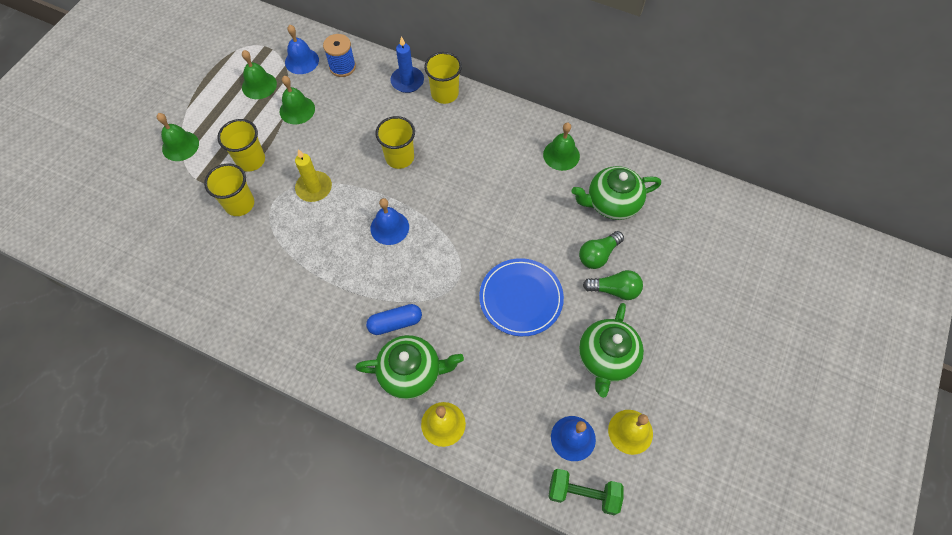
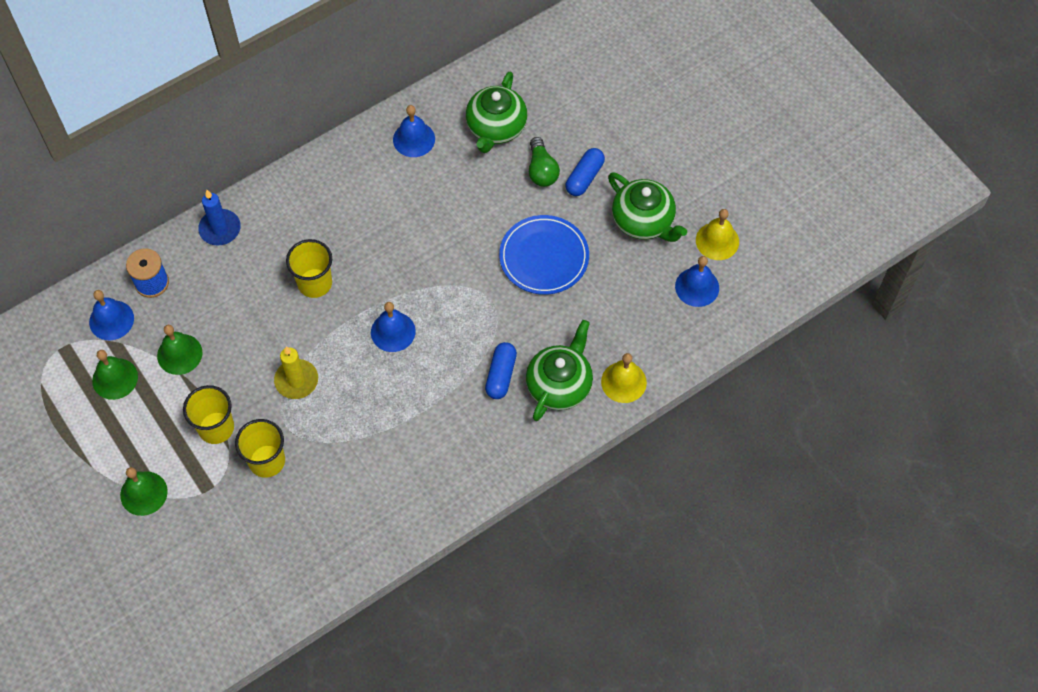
camera: 60 degrees left, 0 degrees up
yellow cup [424,52,462,104] -> none
green bell [543,123,580,171] -> blue bell [393,105,435,157]
green dumbbell [548,469,624,515] -> none
green light bulb [583,270,643,300] -> blue capsule [566,148,605,196]

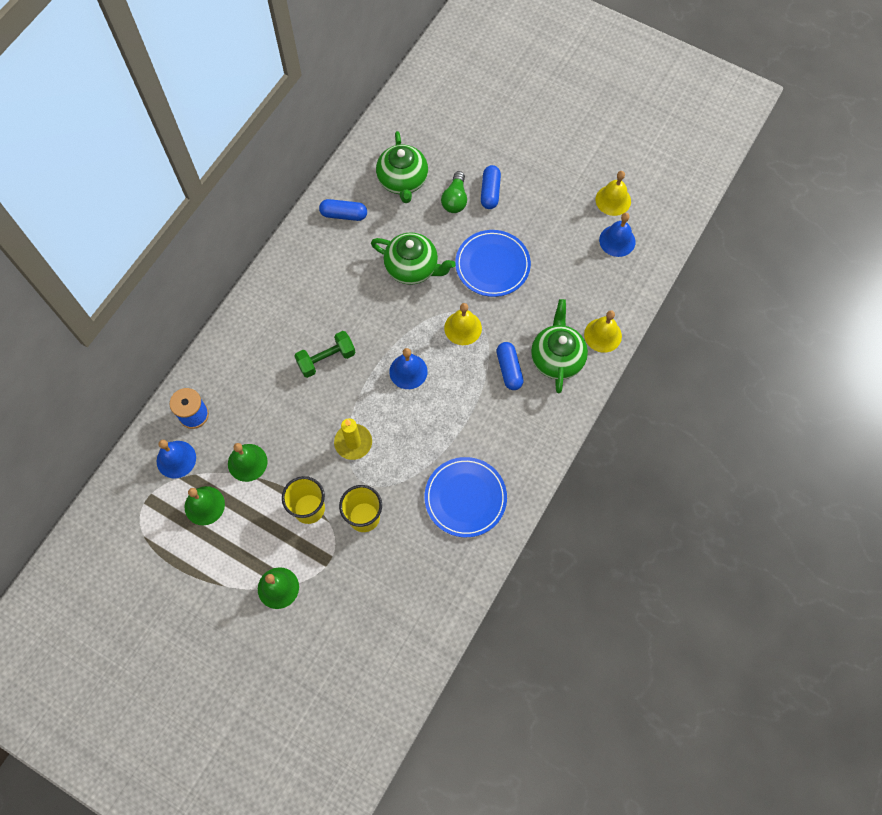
camera: 25 degrees left, 5 degrees up
blue candle [198,190,241,245] -> none
yellow cup [286,239,332,298] -> green dumbbell [294,331,356,378]
blue bell [393,105,435,157] -> blue capsule [319,199,367,221]
green light bulb [529,137,560,187] -> green light bulb turned 45 degrees clockwise [441,171,467,213]
green teapot [608,172,687,242] -> green teapot moved to [371,232,456,285]
none -> blue plate [425,457,507,537]
none -> yellow bell [444,303,482,345]

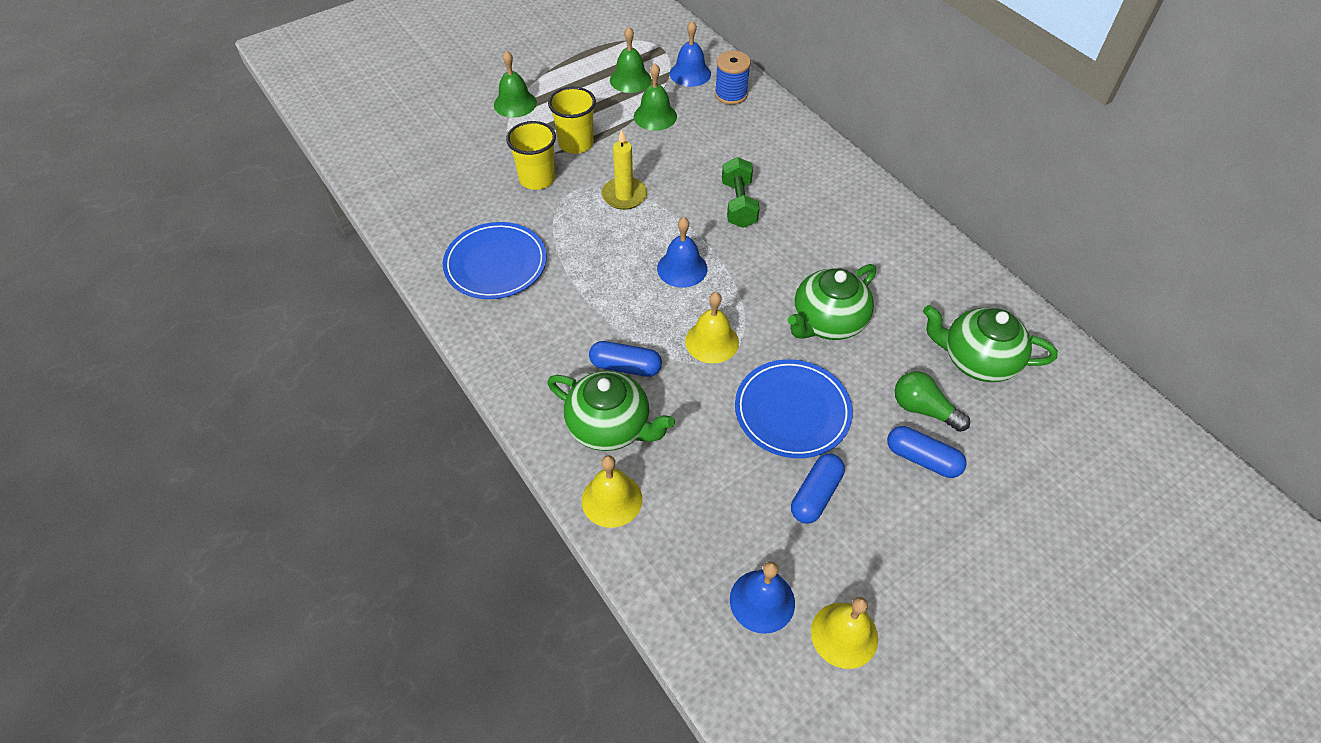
camera: 115 degrees right, 15 degrees down
blue capsule [319,199,367,221] -> blue capsule moved to [791,454,845,524]

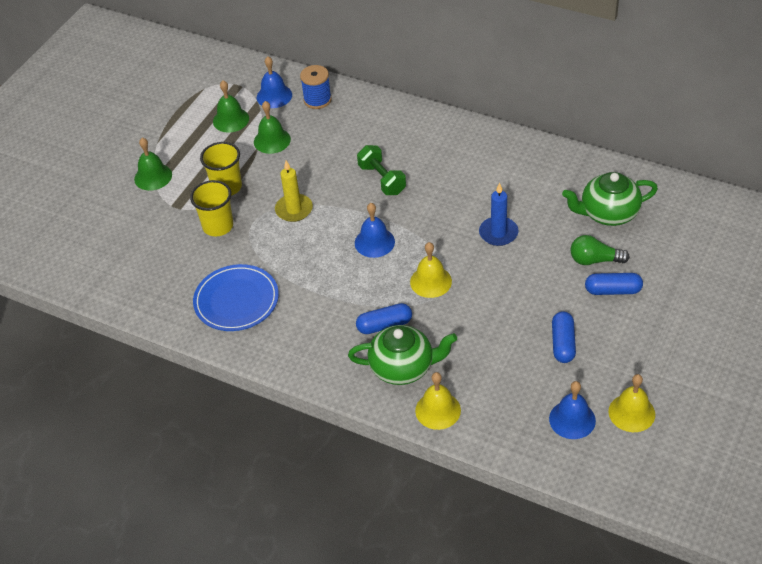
camera: 25 degrees left, 5 degrees down
blue plate [735,359,853,458] -> none
green teapot [788,264,876,340] -> blue candle [479,183,519,246]

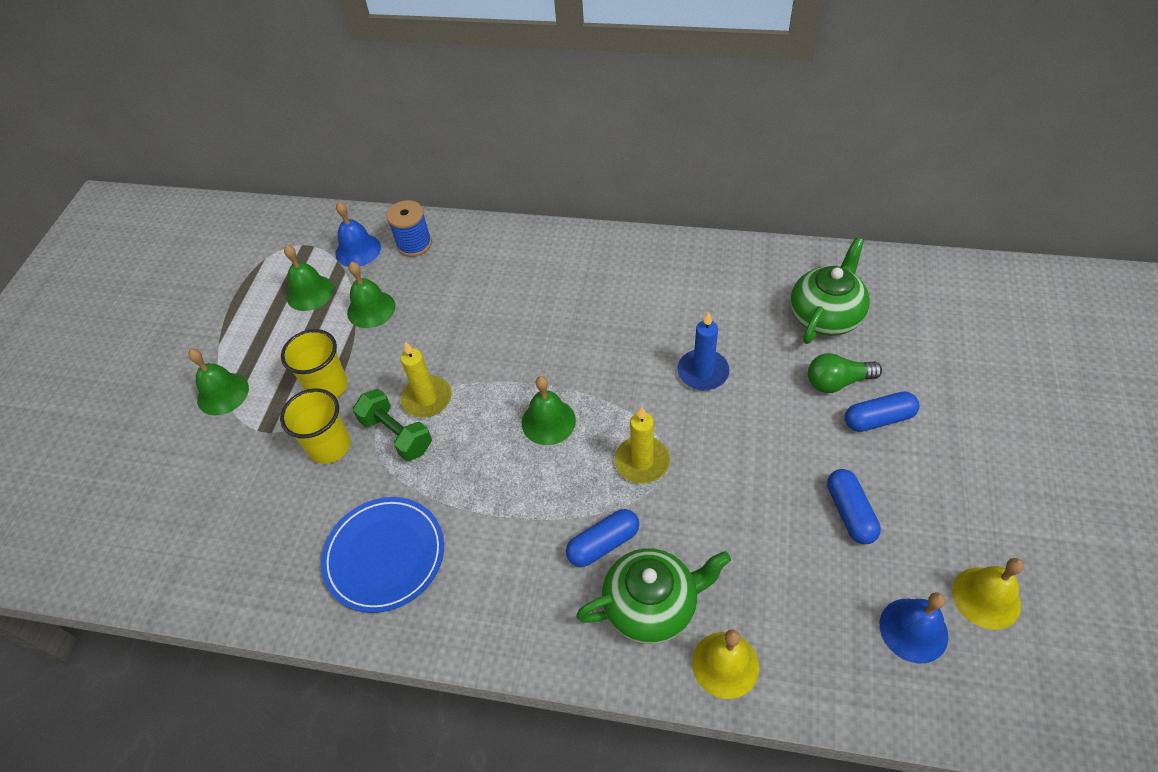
camera: 15 degrees left, 5 degrees up
blue bell [355,203,395,258] -> green bell [522,376,576,445]
green dumbbell [357,145,406,195] -> green dumbbell moved to [353,389,432,461]
yellow bell [410,242,452,298] -> yellow candle [615,407,670,484]
green teapot [562,172,658,226] -> green teapot turned 150 degrees clockwise [790,237,870,344]

